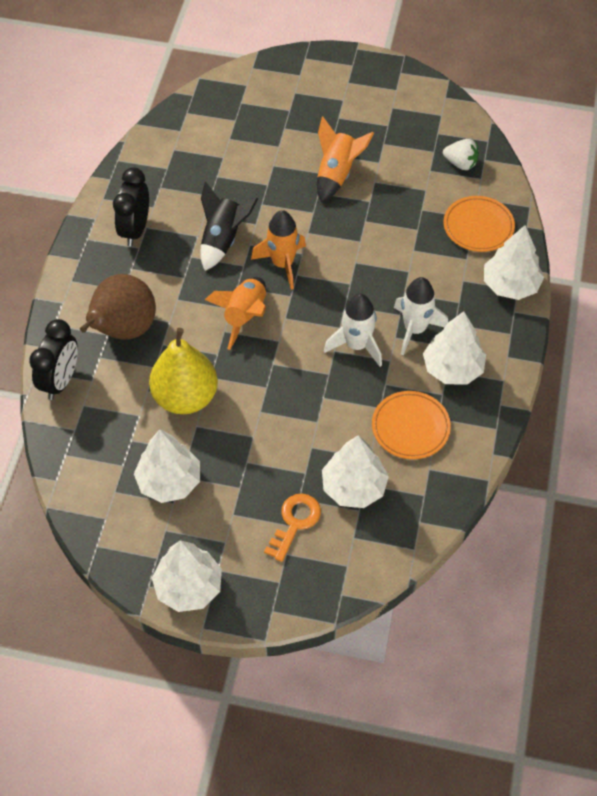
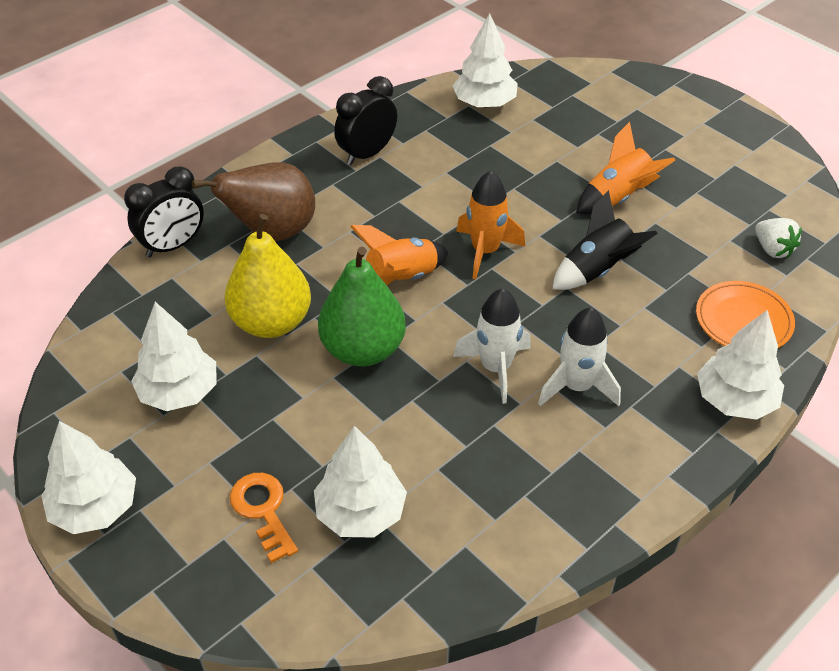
camera: 35 degrees right, 10 degrees down
black rocket [201,182,258,271] -> black rocket moved to [552,190,658,290]
orange key [264,494,321,562] -> orange key turned 90 degrees counterclockwise [230,473,298,563]
orange plate [372,391,451,459] -> none
white tree [423,311,486,385] -> white tree moved to [453,13,518,108]
none -> green pear [318,247,406,367]

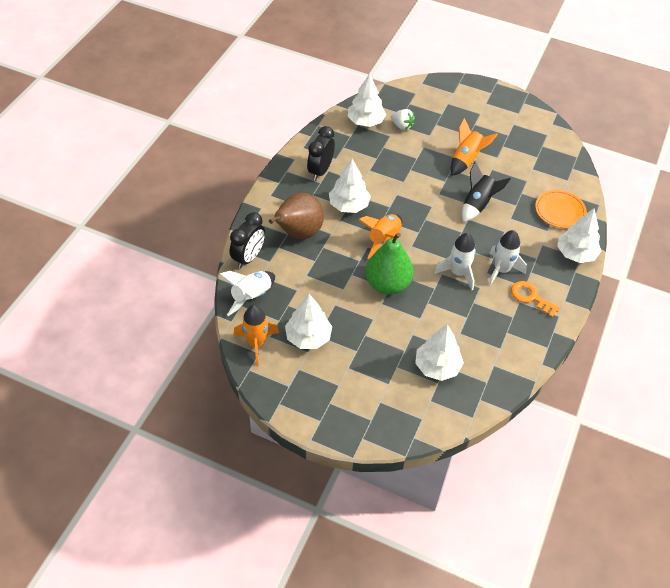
camera: 25 degrees left, 5 degrees up
white tree [41,421,136,534] -> white tree moved to [329,159,371,213]
yellow pear [224,214,311,338] -> none
orange key [230,473,298,563] -> orange key moved to [511,281,560,317]
orange rocket [456,171,525,279] -> orange rocket moved to [233,305,279,366]
white strawberry [755,218,802,258] -> white strawberry moved to [391,109,415,130]
none -> white rocket [219,271,275,316]

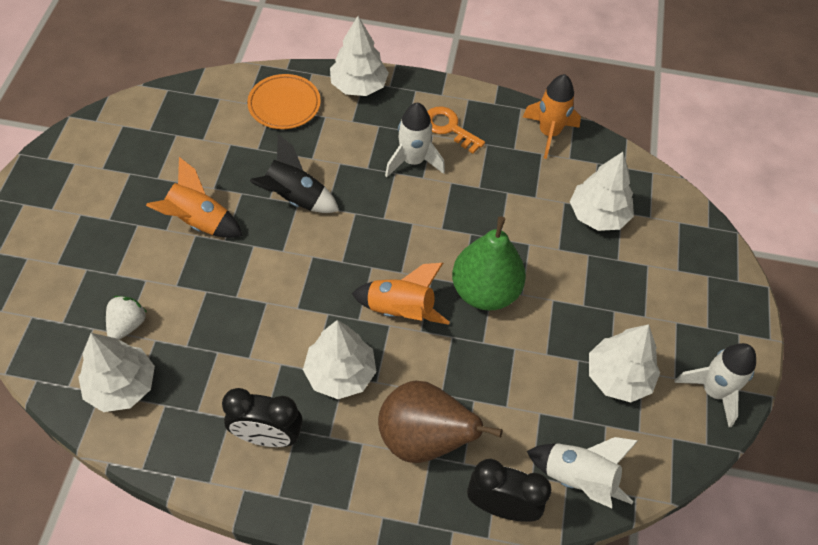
camera: 105 degrees left, 5 degrees up
orange rocket [233,305,279,366] -> orange rocket moved to [523,74,581,159]
white rocket [434,233,476,290] -> white rocket moved to [674,343,756,427]
orange key [511,281,560,317] -> orange key turned 105 degrees clockwise [427,107,485,154]

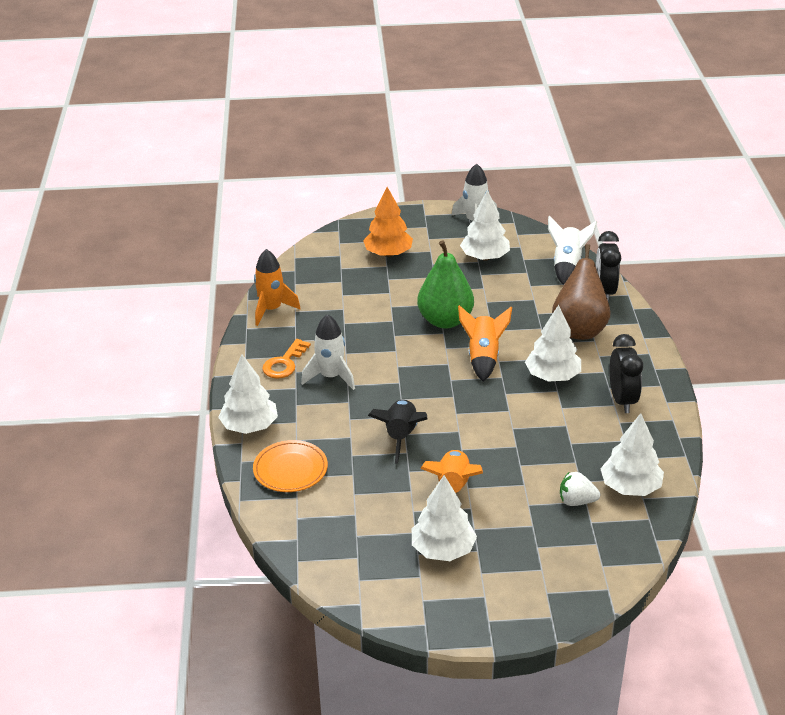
camera: 100 degrees left, 20 degrees down
white tree [570,152,634,231] -> white tree moved to [412,475,477,561]
none -> orange tree [363,187,413,257]

